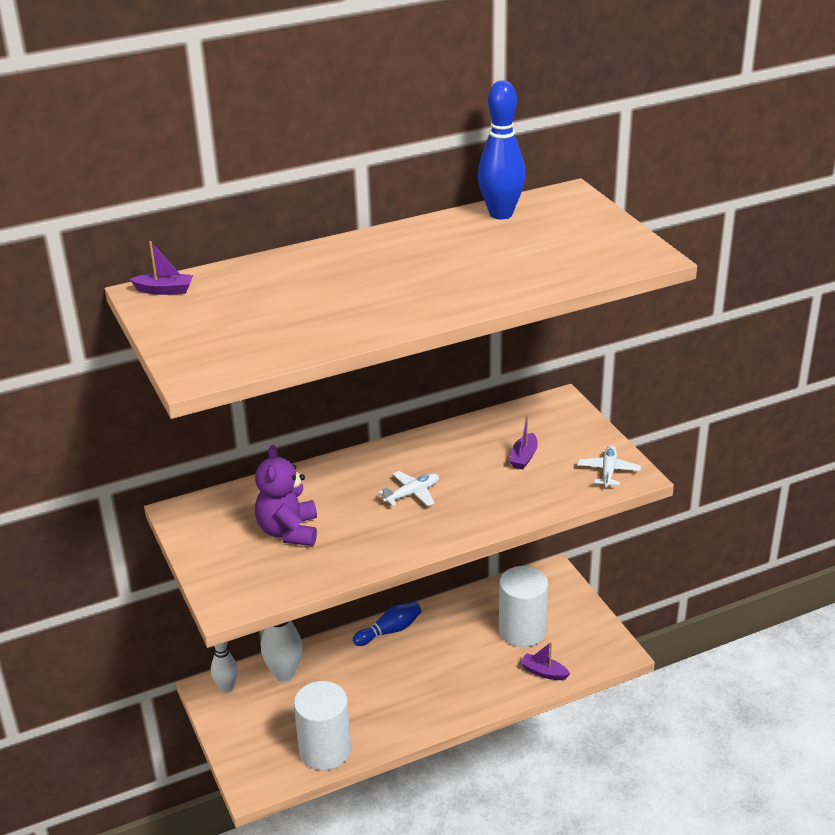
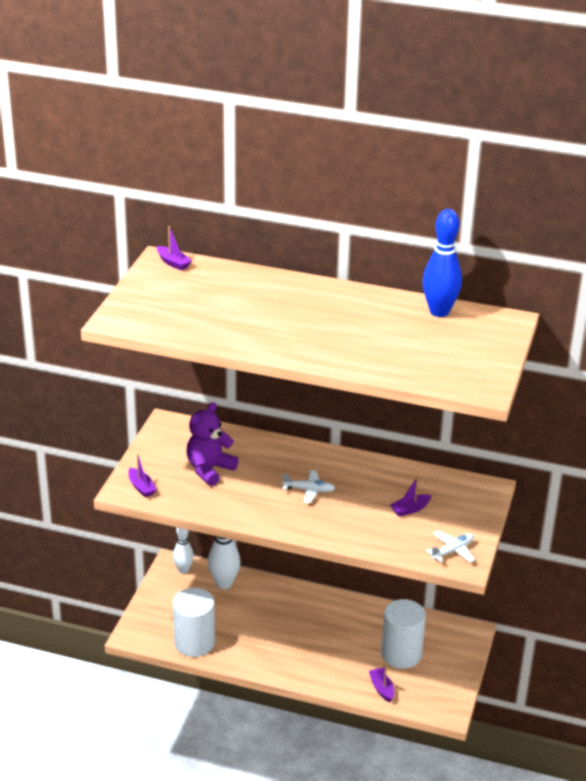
camera: 40 degrees right, 0 degrees up
blue bowling pin [353,602,422,646] -> none
none -> purple boat [128,454,157,498]

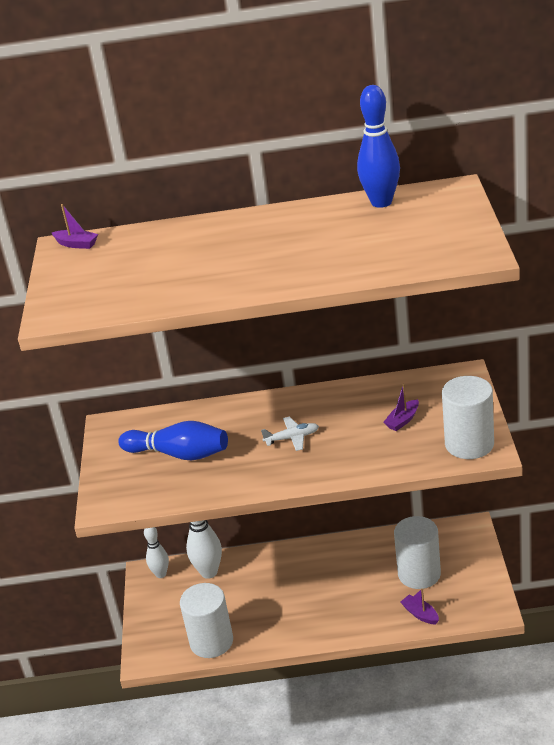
camera: 15 degrees left, 0 degrees up
purple boat [128,454,157,498] -> none
purple teddy bear [187,402,239,486] -> blue bowling pin [118,421,228,460]
white plane [426,531,475,562] -> white cylinder [442,376,494,459]

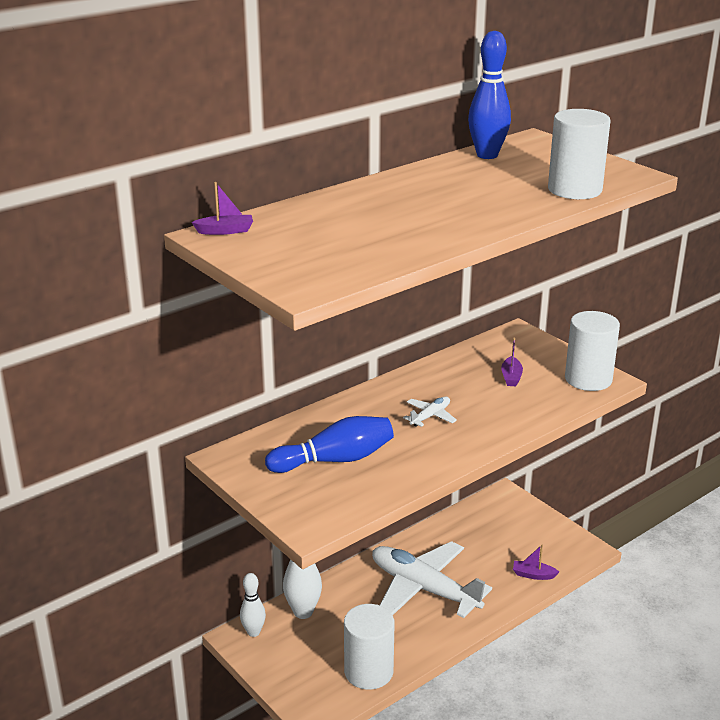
camera: 40 degrees left, 5 degrees down
white cylinder [394,516,441,589] -> white cylinder moved to [548,109,610,199]
none -> white plane [372,541,492,618]

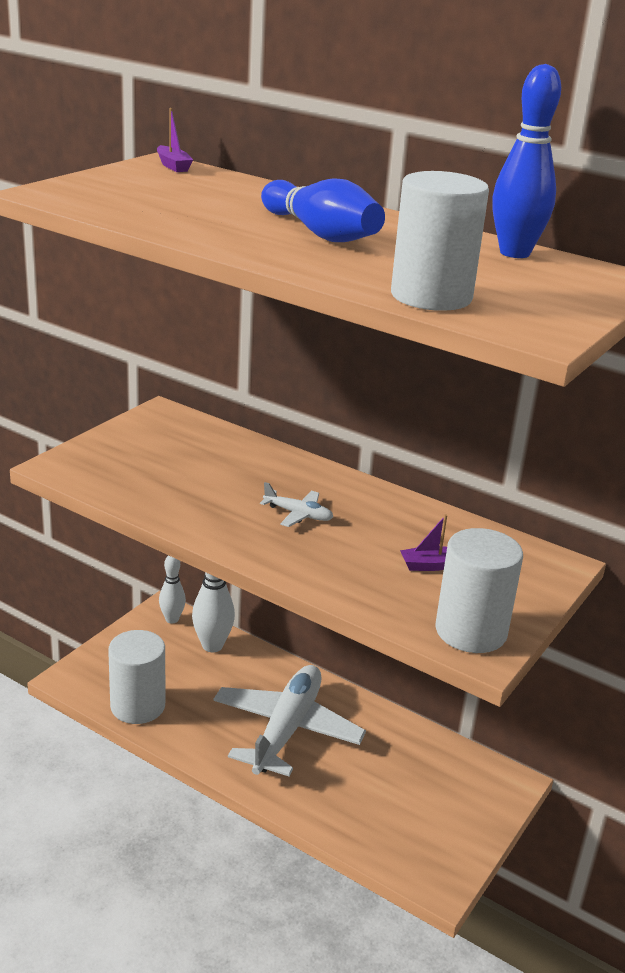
camera: 70 degrees right, 0 degrees up
blue bowling pin [265,416,394,473] -> blue bowling pin moved to [261,178,385,242]
purple boat [513,544,559,580] -> none

